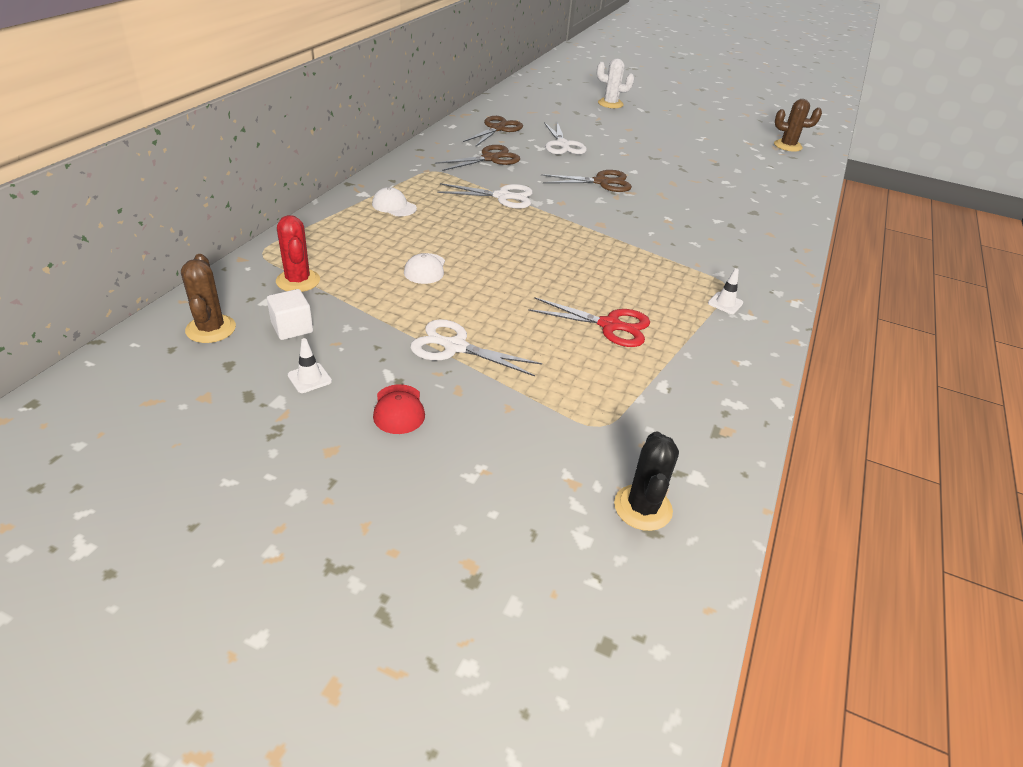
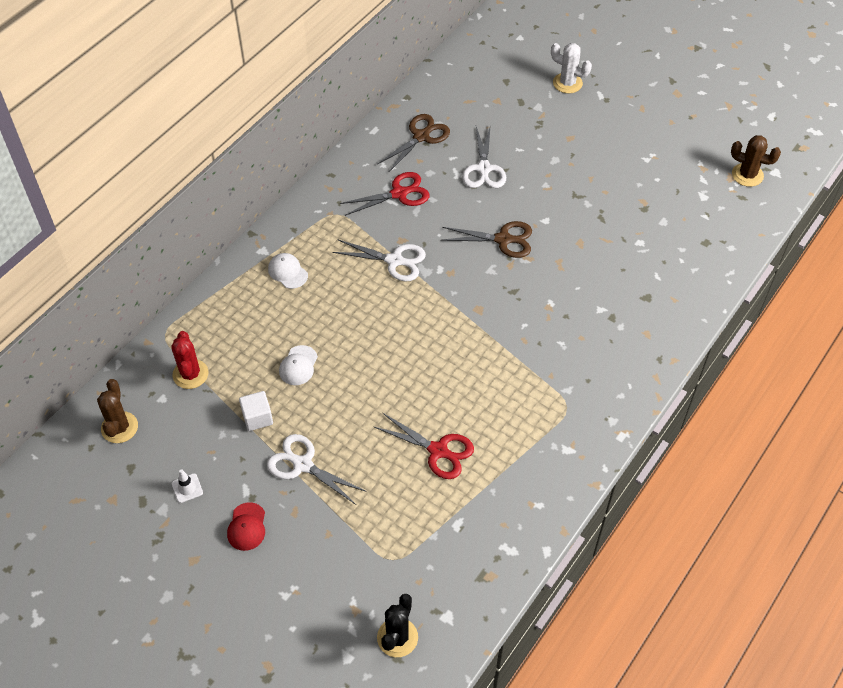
camera: 15 degrees right, 15 degrees up
white cube [267,289,313,340] -> white cube moved to [239,391,273,431]
brown scissors [435,145,520,171] -> red scissors [340,172,430,216]
white traffic cone [708,268,743,314] -> none

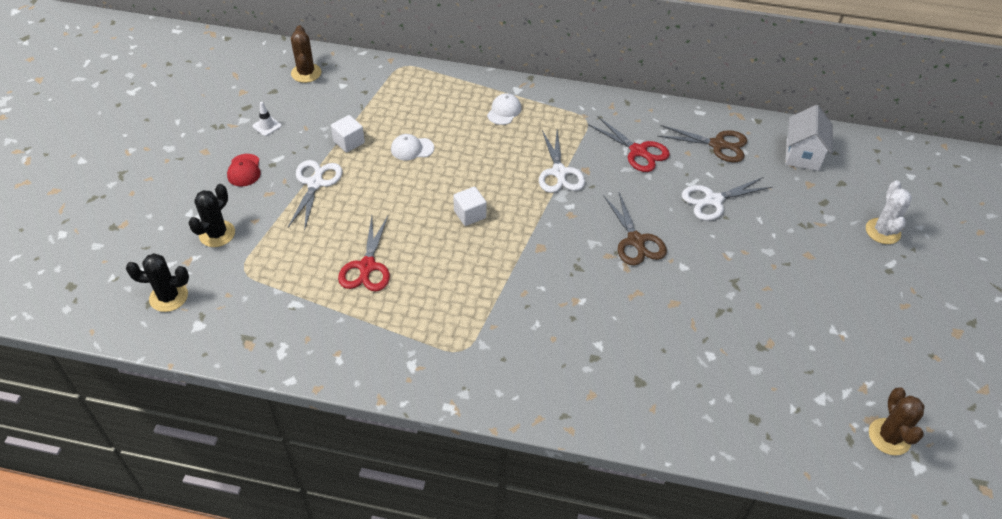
camera: 65 degrees right, 5 degrees down
brown cactus [97,379,138,443] -> brown cactus turned 75 degrees counterclockwise [291,25,321,83]
red cactus [171,331,208,389] -> none
red cap [227,502,265,551] -> red cap turned 75 degrees counterclockwise [227,154,261,186]
none -> black cactus [188,184,235,247]
none -> white cube [453,187,486,226]
none -> white house [785,105,833,171]

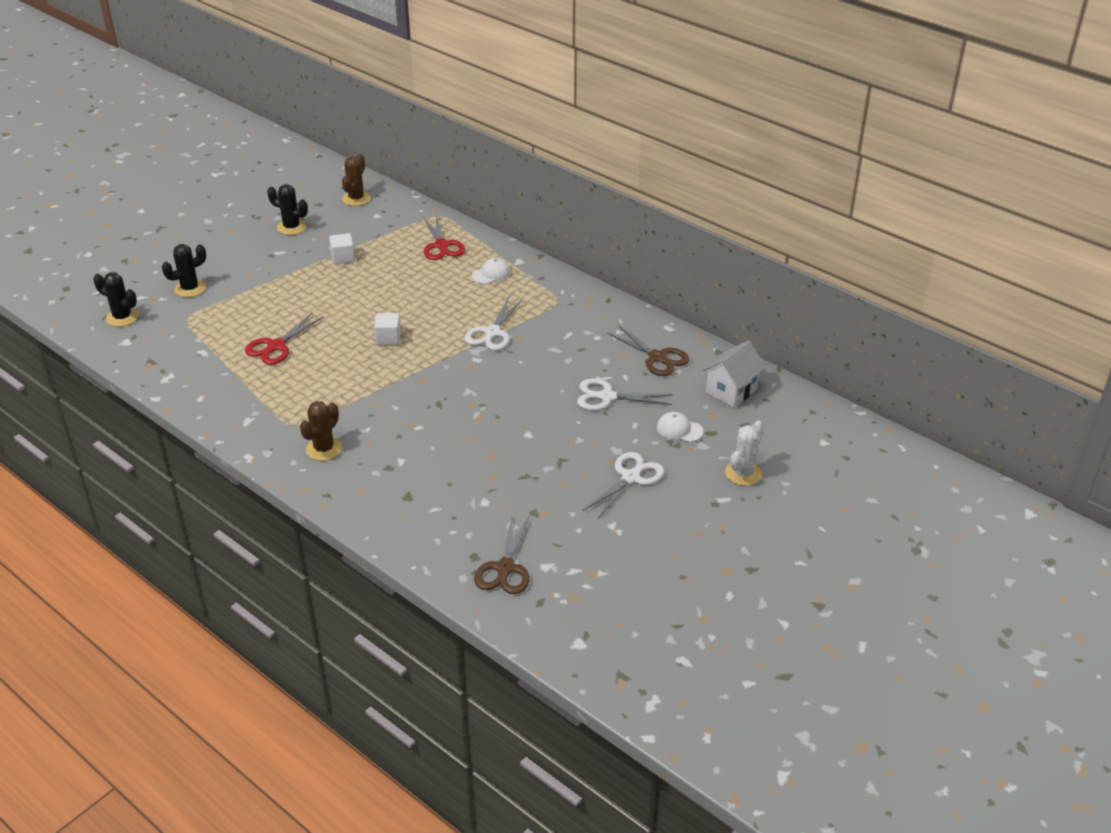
camera: 30 degrees right, 10 degrees down
red cap [227,154,261,186] -> none
white traffic cone [252,102,282,136] -> black cactus [267,184,308,235]
white scissors [288,160,343,231] -> white scissors moved to [582,452,664,520]
white cap [391,134,434,160] -> white cap moved to [657,412,703,442]
red scissors [588,117,670,172] -> red scissors moved to [423,214,465,260]
brown scissors [603,192,667,265] -> brown scissors moved to [474,515,530,594]
brown cactus [869,388,925,455] -> brown cactus moved to [300,401,342,461]

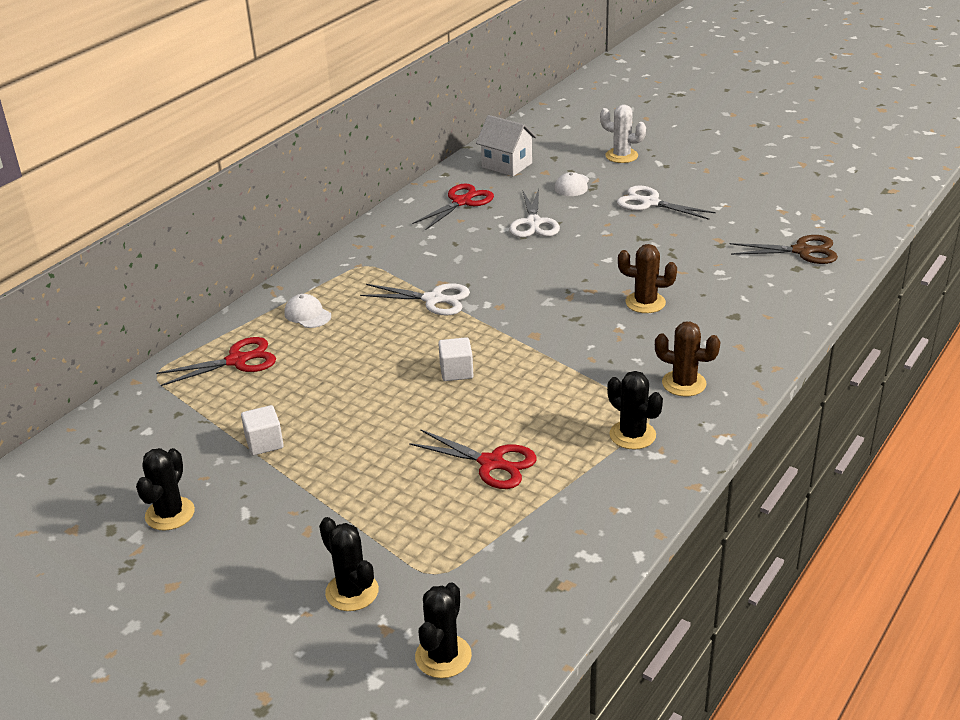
camera: 95 degrees left, 5 degrees down
brown cactus [342,154,371,206] -> brown cactus moved to [618,244,677,313]
brown scissors [607,325,689,376] -> red scissors [412,183,494,230]
none -> black cactus [607,371,663,450]

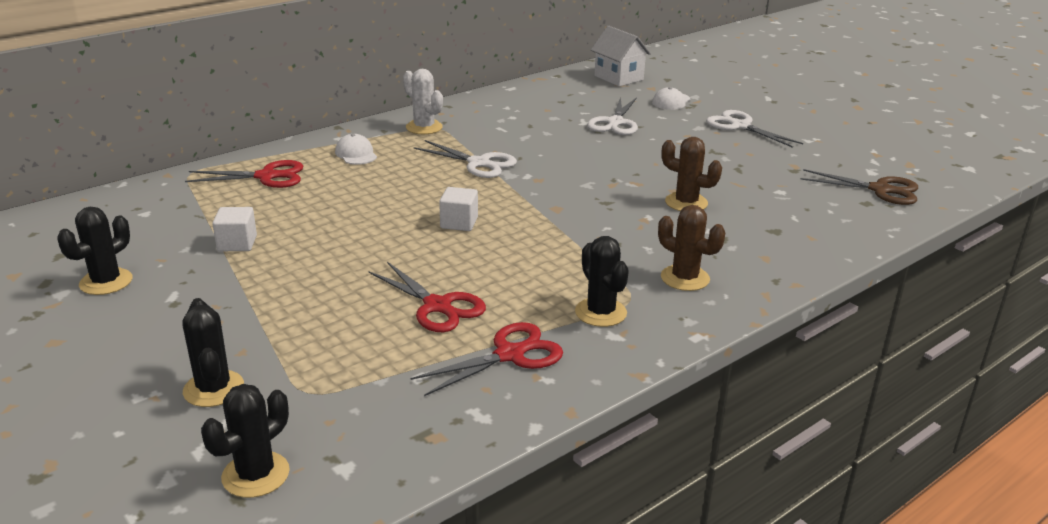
camera: 15 degrees right, 5 degrees down
red scissors [412,183,494,230] -> red scissors moved to [411,322,563,396]
white cactus [600,105,646,163] -> white cactus moved to [403,69,443,134]

